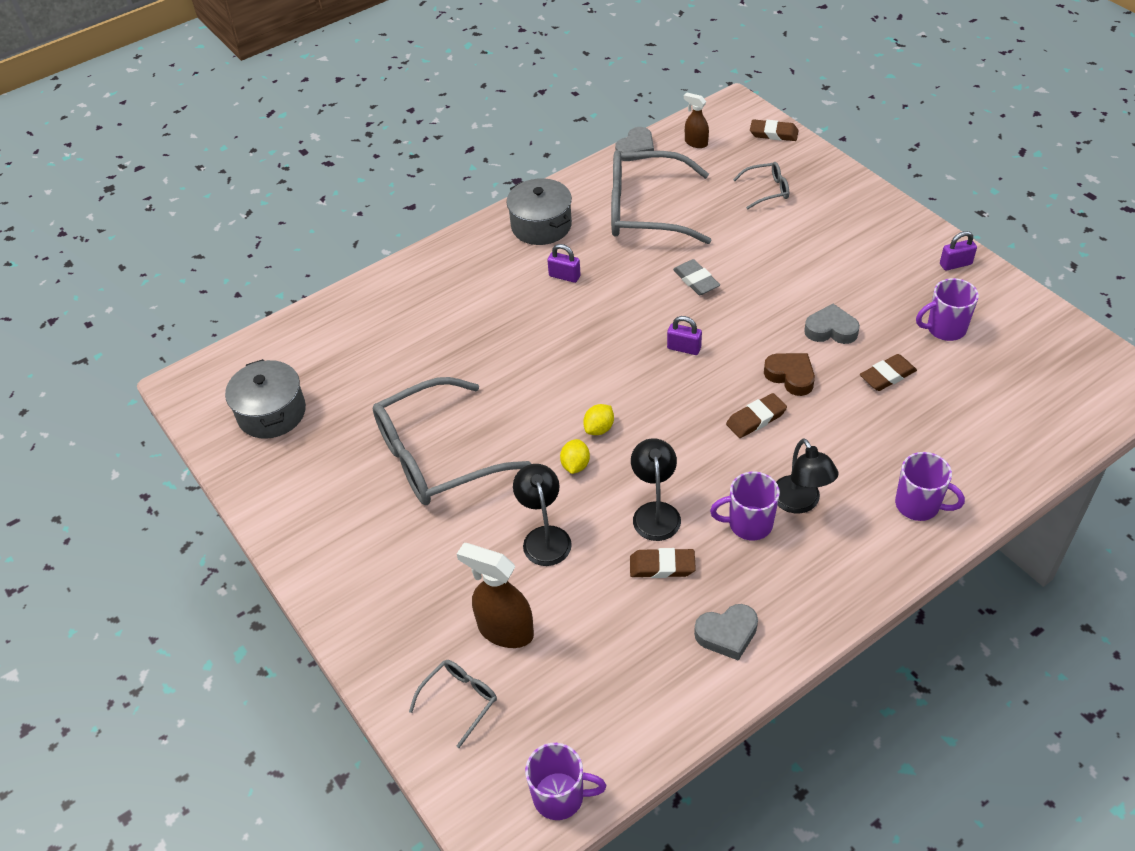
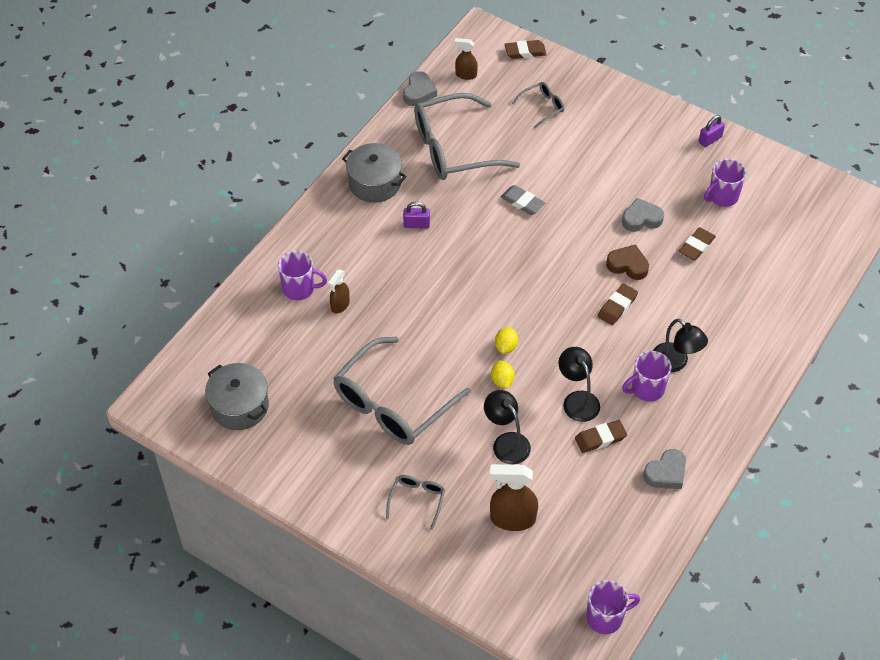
camera: 25 degrees left, 5 degrees up
grey glasses [409,660,497,748] -> grey glasses moved to [386,475,445,530]
purple padlock [667,316,702,355] -> none
purple mug [895,452,965,521] -> purple mug moved to [278,251,327,300]
none -> brown spray bottle [328,270,350,314]

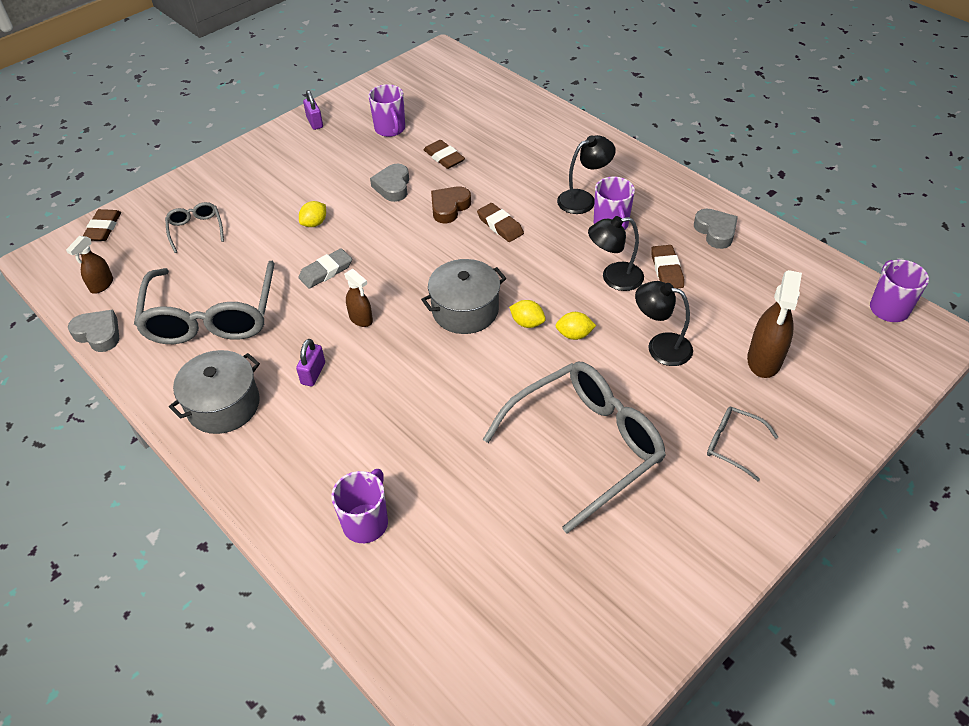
camera: 75 degrees left, 5 degrees down
grey pot [205,363,269,430] -> grey pot moved to [421,259,506,334]
brown spray bottle [328,270,350,314] -> brown spray bottle moved to [344,269,373,327]
grey glasses [333,337,471,445] -> grey glasses turned 90 degrees counterclockwise [483,362,666,534]
black lamp [484,390,531,464] -> black lamp turned 45 degrees clockwise [635,281,693,366]
none -> yellow lemon [299,201,326,227]

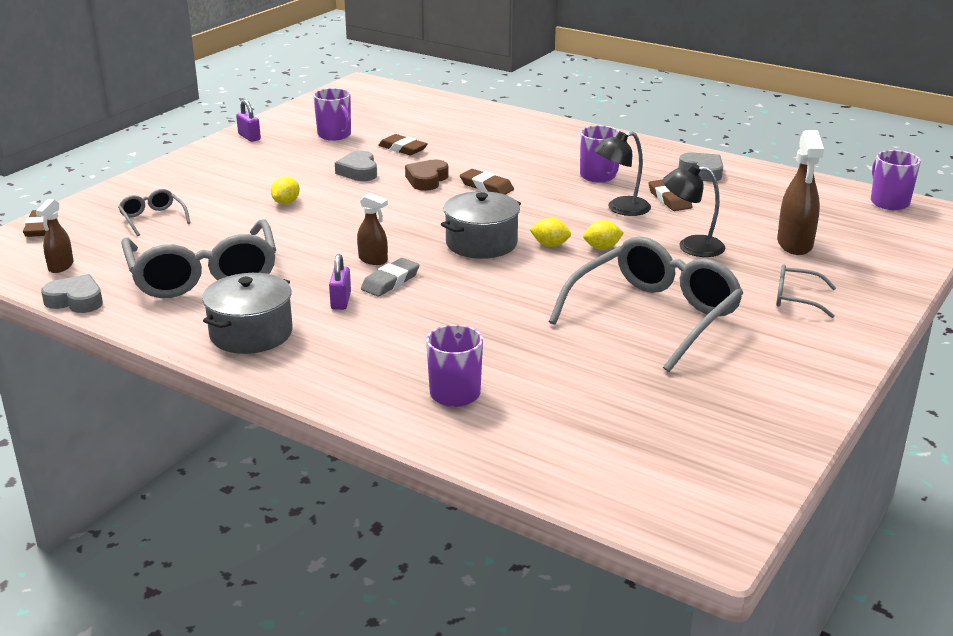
camera: 15 degrees left, 20 degrees down
grey eraser [298,248,352,288] -> grey eraser moved to [361,258,419,297]
black lamp [557,135,616,214] -> none

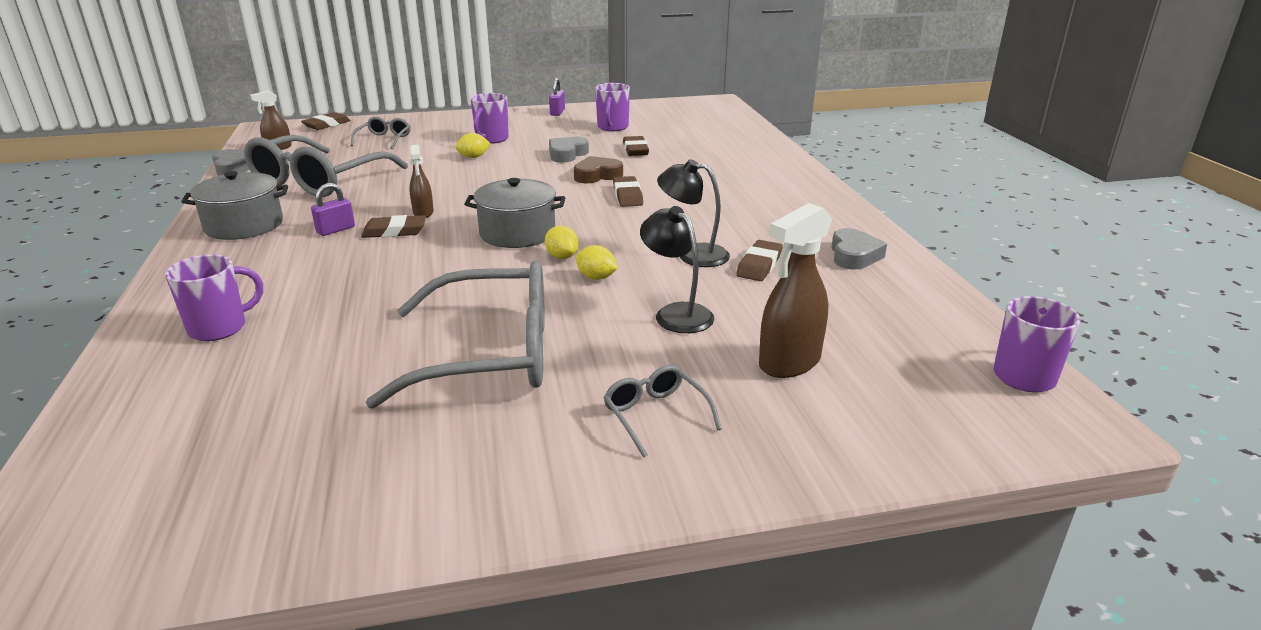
camera: 45 degrees right, 0 degrees up
grey eraser [361,258,419,297] -> brown eraser [361,215,426,238]
purple mug [580,125,619,182] -> purple mug moved to [471,93,509,144]

